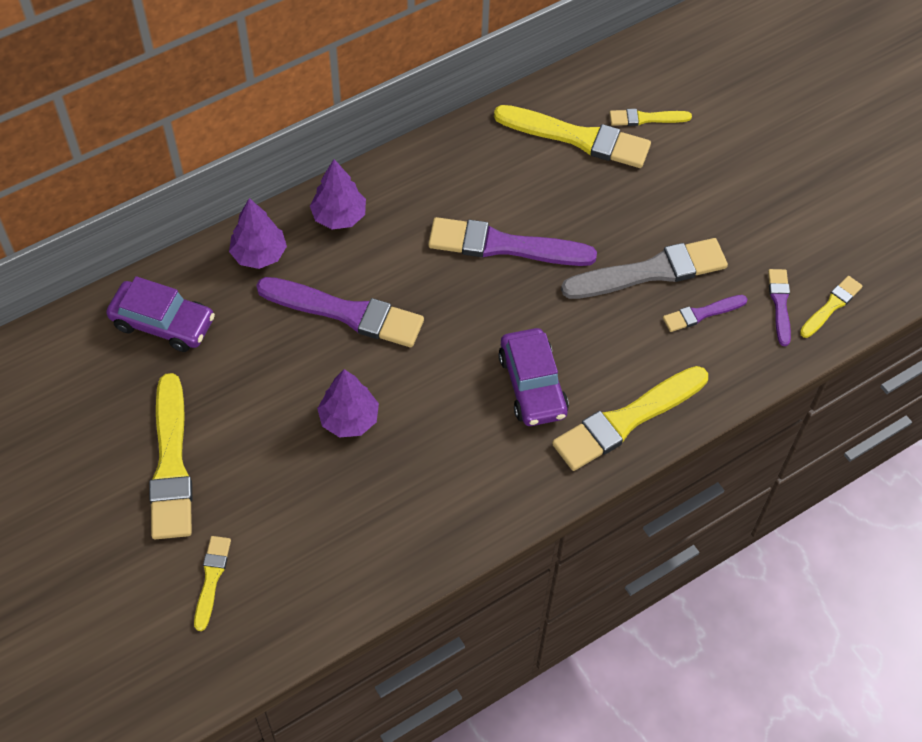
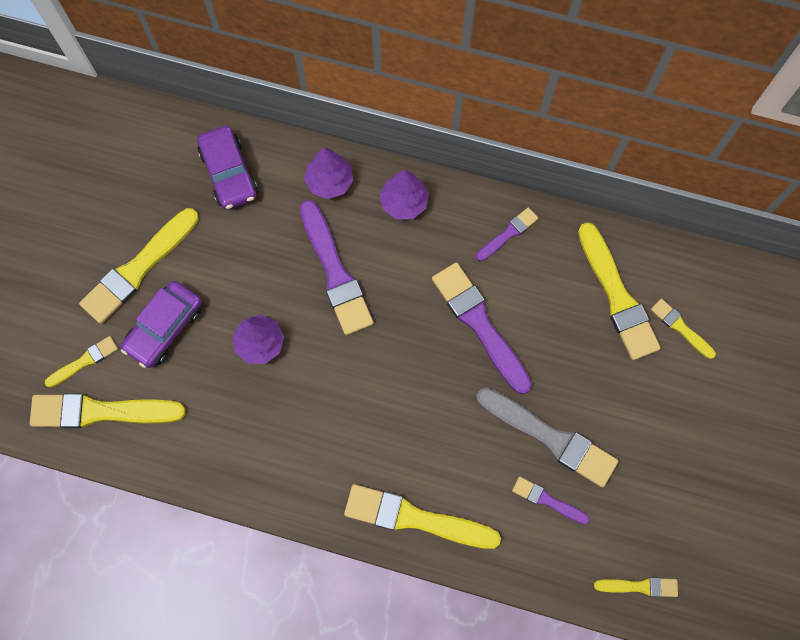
camera: 50 degrees right, 15 degrees up
purple car [498,328,569,426] -> purple car moved to [121,281,202,368]
purple brush [768,269,791,346] -> purple brush moved to [476,207,538,261]
none -> yellow brush [30,393,186,428]

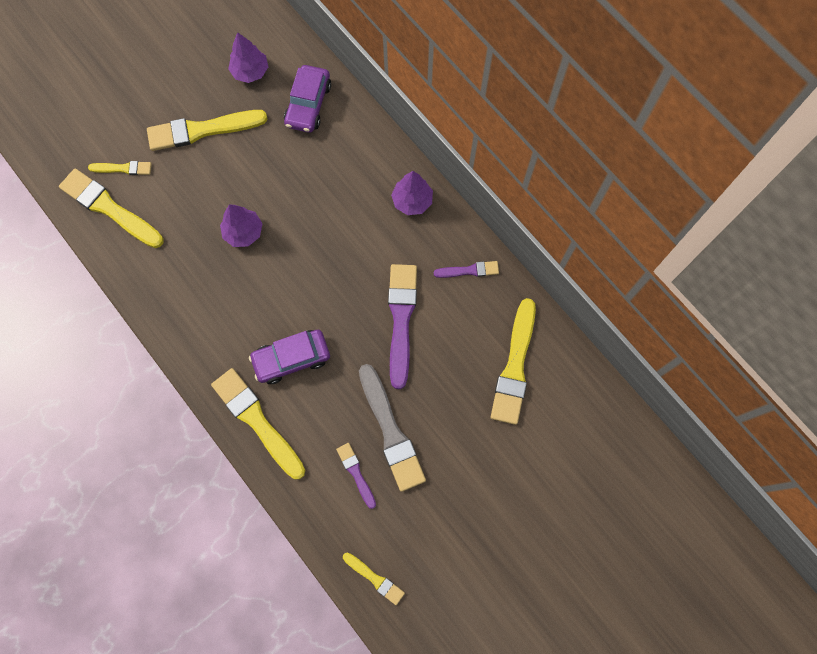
camera: 35 degrees right, 0 degrees up
purple car [121,281,202,368] -> purple car moved to [249,330,330,384]
purple brush [300,200,373,335] -> none
purple tree [304,148,353,199] -> purple tree moved to [228,32,268,83]
yellow brush [651,299,716,359] -> none

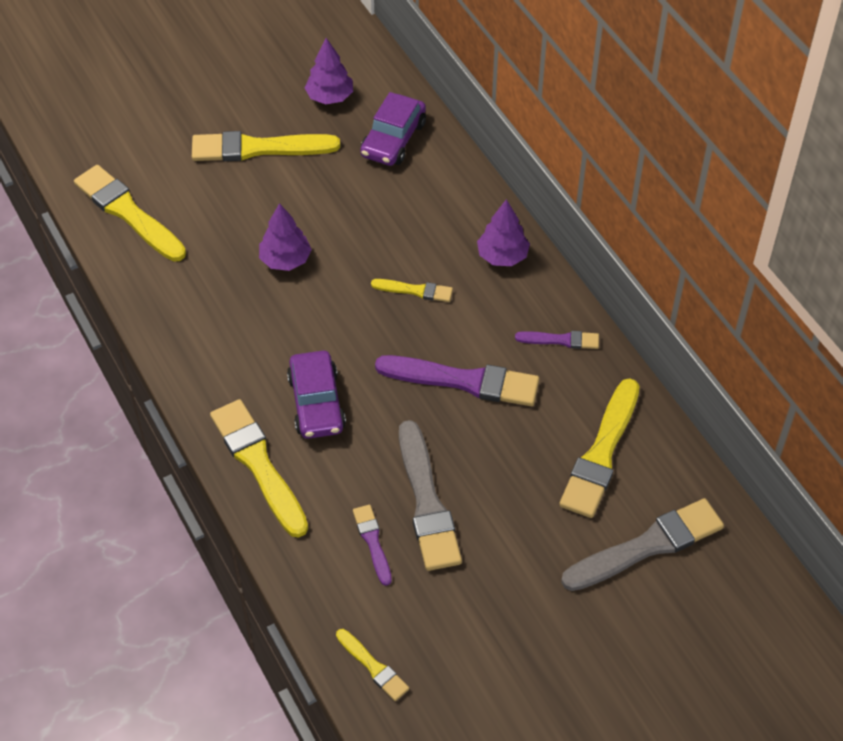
camera: 10 degrees right, 20 degrees down
yellow brush [88,161,152,175] -> yellow brush moved to [371,279,453,302]
purple car [249,330,330,384] -> purple car turned 90 degrees counterclockwise [287,350,346,439]
purple brush [388,264,417,389] -> purple brush turned 90 degrees clockwise [375,355,539,406]
none -> grey brush [561,498,724,591]

